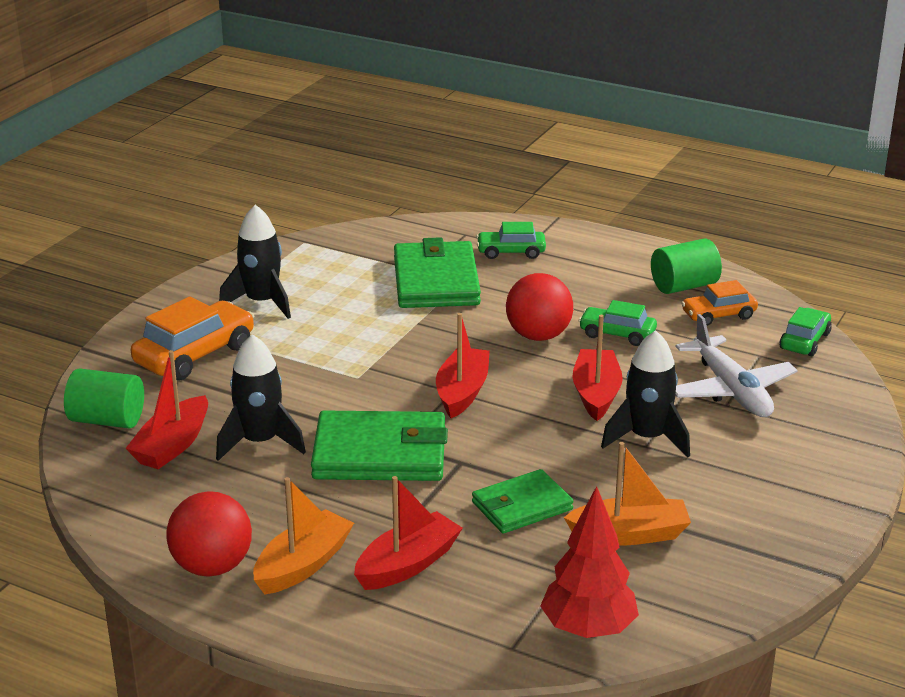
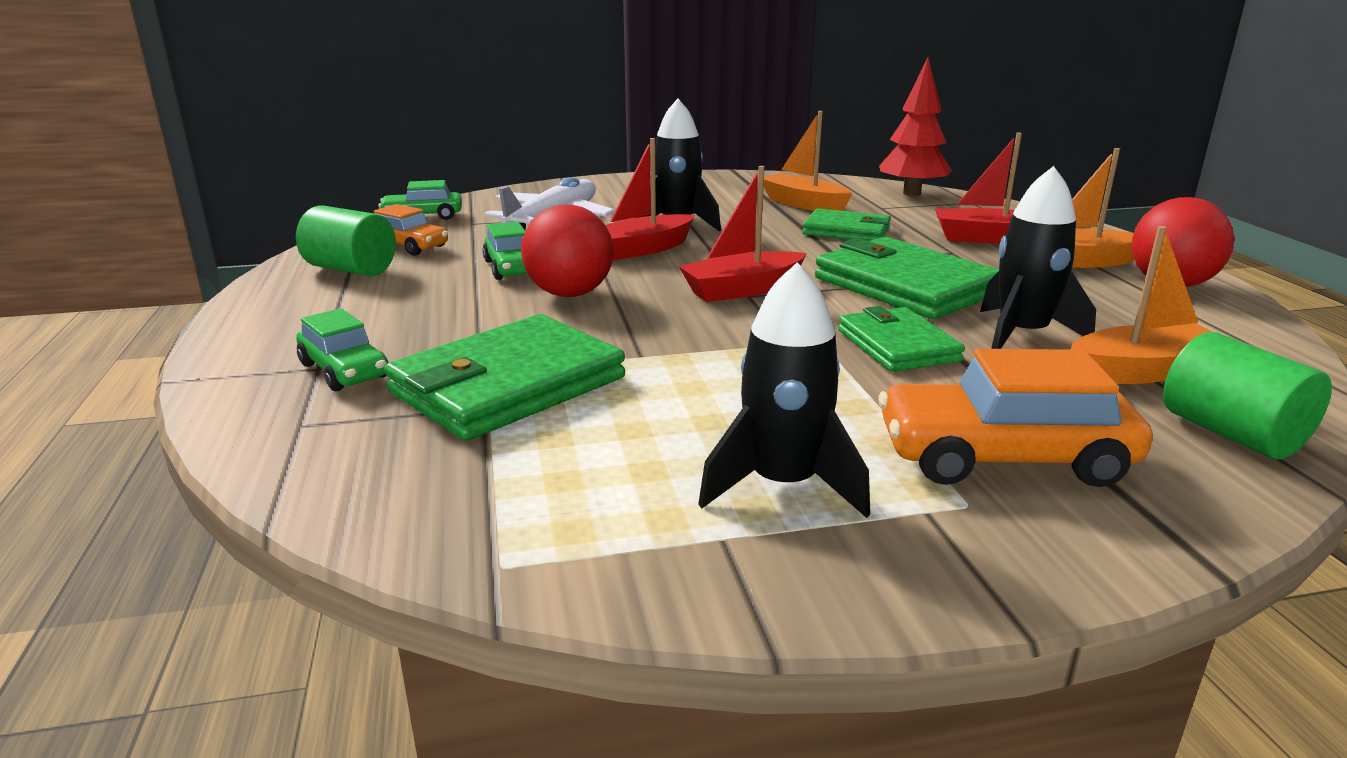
camera: 130 degrees left, 5 degrees down
red boat [125,350,208,469] -> orange boat [1070,226,1213,384]
none -> green wallet [838,306,965,372]

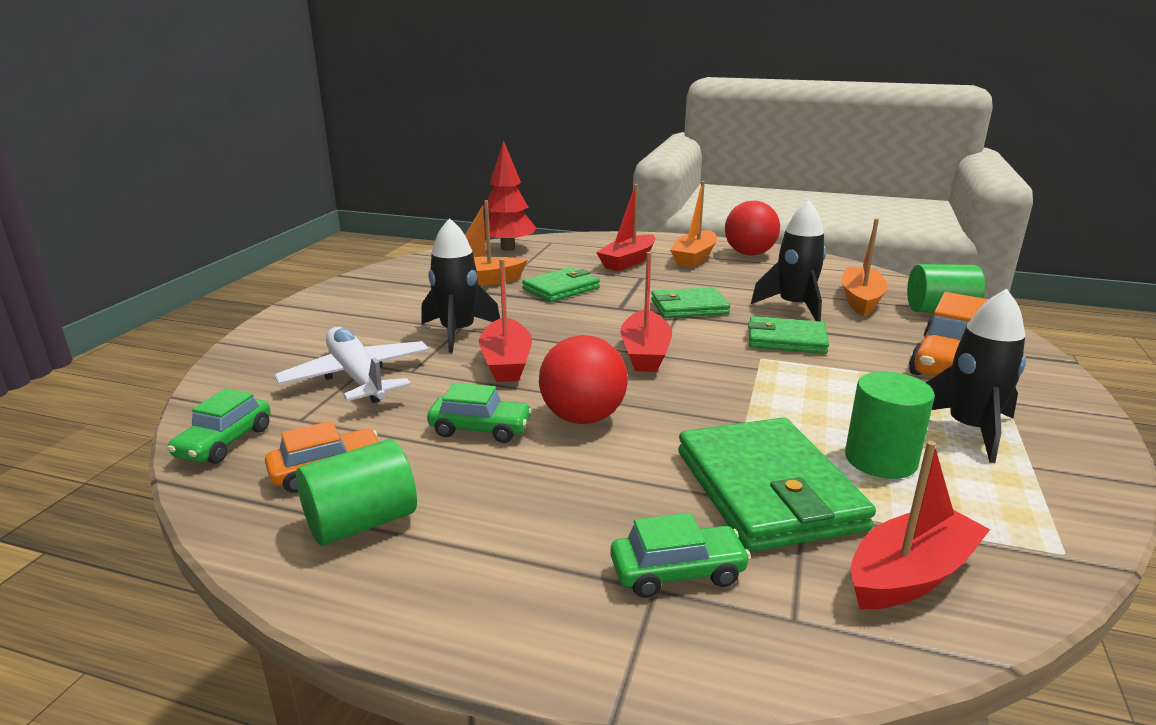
camera: 60 degrees left, 0 degrees up
green wallet [815,237,999,319] -> green wallet [651,287,730,318], size x0.62
none -> green cylinder [845,372,935,479]
none -> red boat [851,441,990,609]

